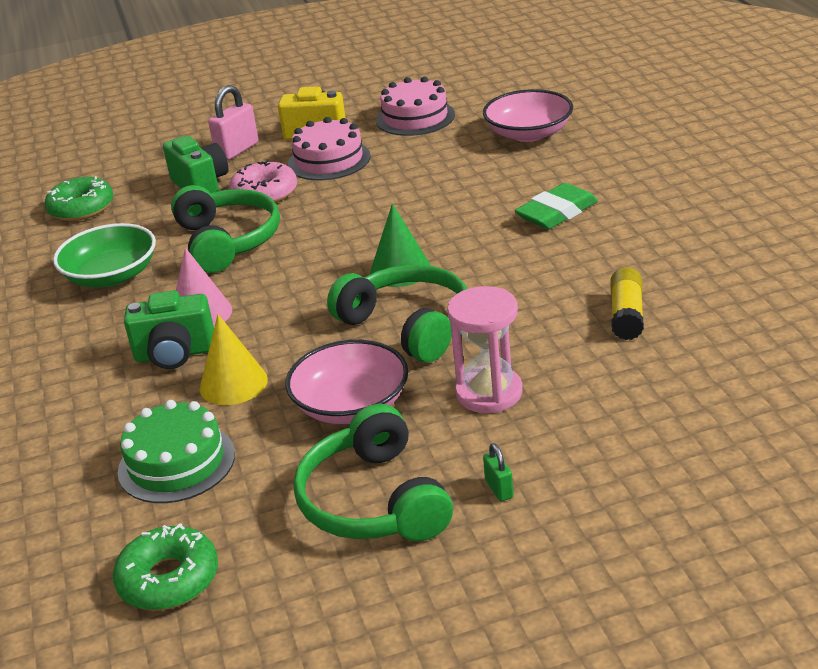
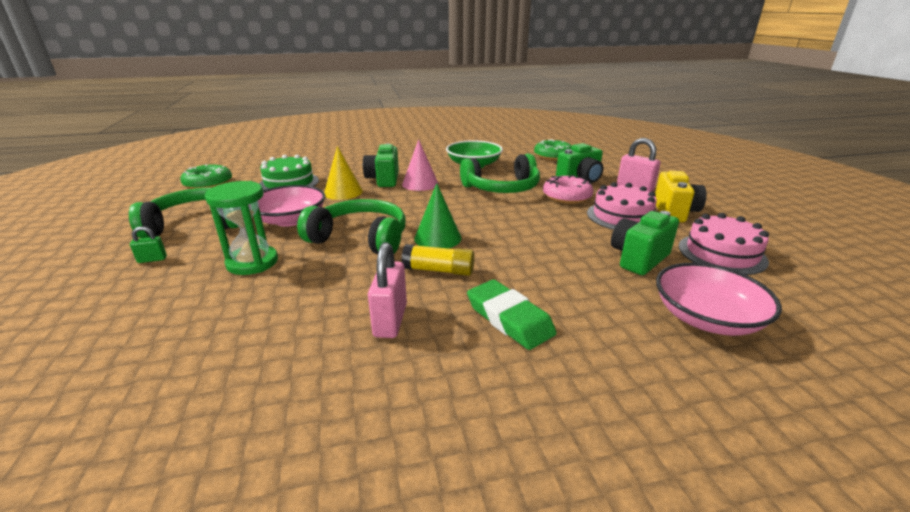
camera: 90 degrees right, 5 degrees down
green headphones [327,265,467,363] -> green headphones turned 120 degrees counterclockwise [297,199,406,255]
pink hourglass [447,286,523,413] -> green hourglass [205,181,278,275]
yellow glue stick [611,267,644,340] -> yellow glue stick moved to [401,244,474,276]
none -> pink padlock [368,242,407,338]
none -> green camera [611,211,679,275]

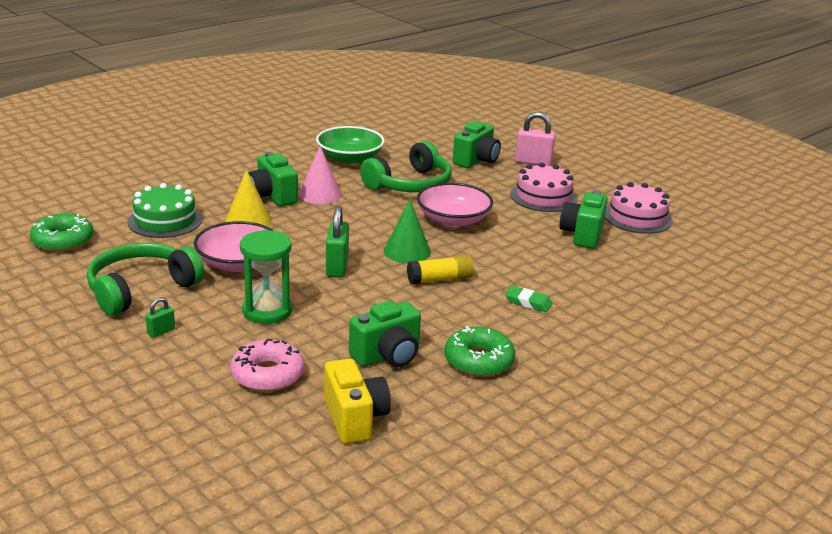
camera: 30 degrees left, 0 degrees up
green headphones [297,199,406,255] -> green padlock [326,206,349,278]
pink padlock [368,242,407,338] -> none
green eraser [467,280,557,350] -> green eraser [505,286,553,312], size x0.61
green donut [534,139,572,161] -> green donut moved to [444,326,515,377]
pink donut [543,175,594,204] -> pink donut moved to [230,339,304,392]
yellow camera [655,171,707,222] -> yellow camera moved to [324,358,391,444]
pink bowl [656,263,782,336] -> pink bowl moved to [417,183,493,227]
none -> green camera [349,301,421,367]

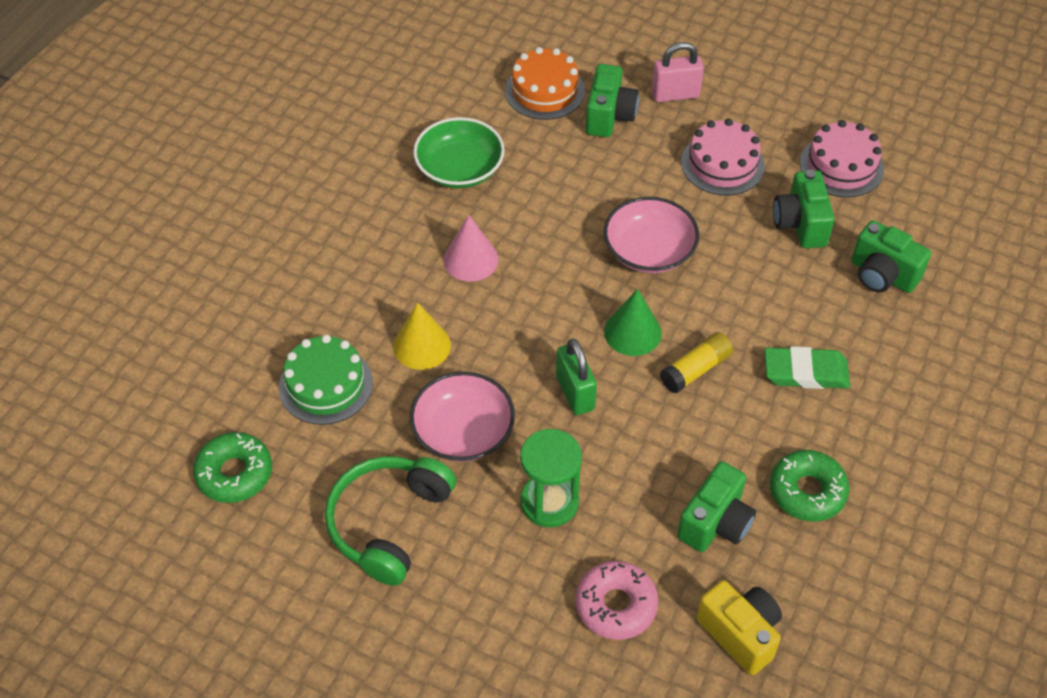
camera: 20 degrees left, 25 degrees up
green padlock [146,297,175,338] -> none
green camera [249,152,298,206] -> green camera moved to [851,220,931,293]
green headphones [360,141,452,192] -> none
green eraser [505,286,553,312] -> green eraser [765,346,850,389], size x1.63
none -> orange cake [505,47,585,120]

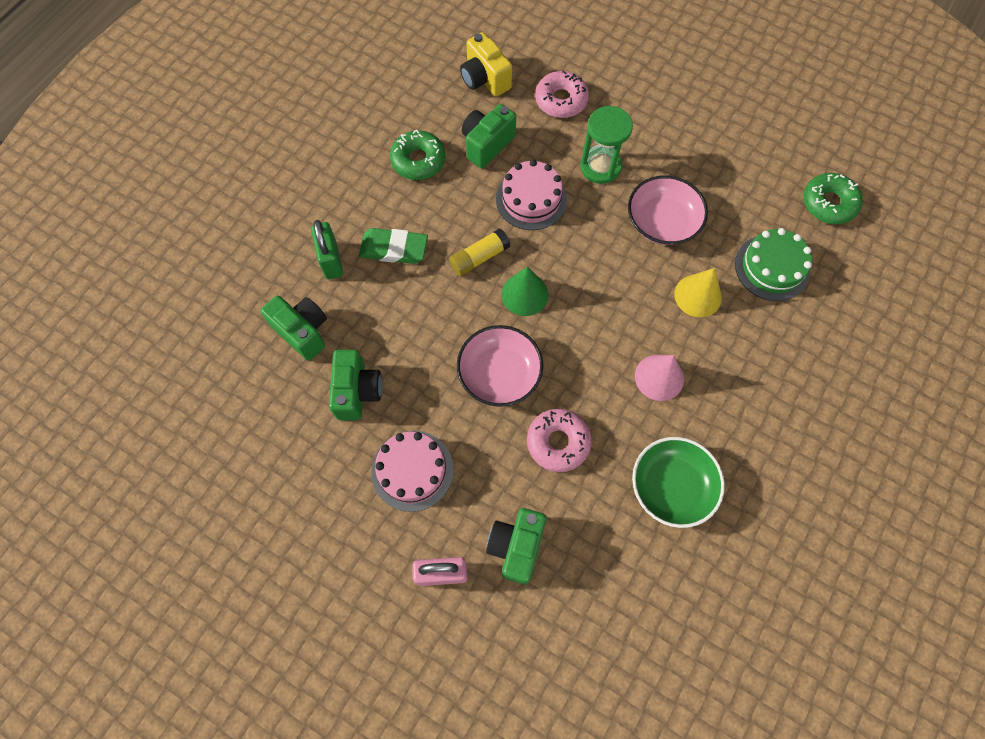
camera: 175 degrees left, 15 degrees up
green headphones [325,456,456,586] -> none
orange cake [505,47,585,120] -> none
green padlock [556,338,597,415] -> green padlock moved to [311,220,343,279]
pink cake [800,120,884,197] -> pink cake moved to [496,159,567,230]
none -> pink donut [527,409,592,472]

